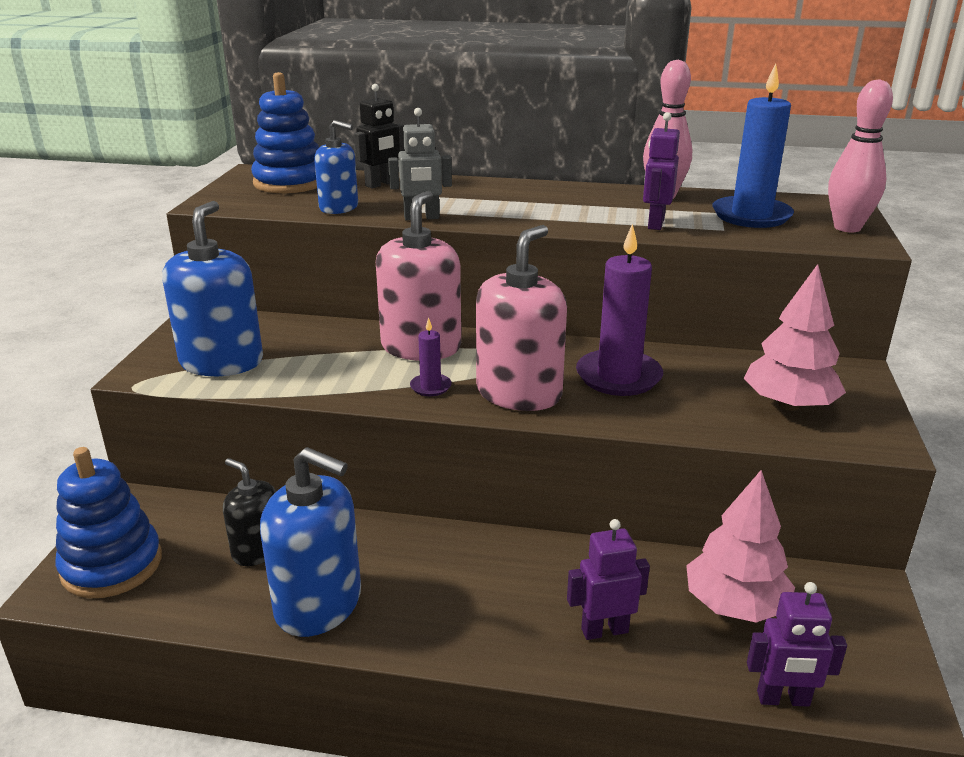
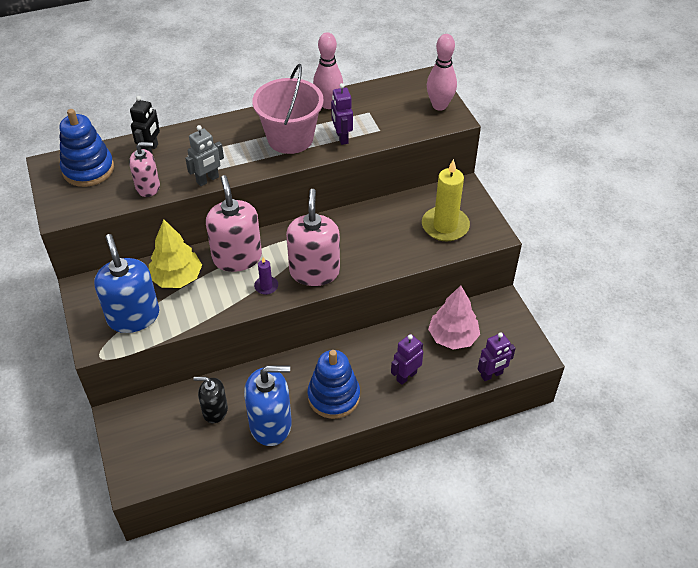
camera: 30 degrees left, 20 degrees up
blue stacking toy [55,447,162,598] -> blue stacking toy moved to [307,350,360,419]
blue soap dispenser [314,120,358,214] -> pink soap dispenser [129,142,160,197]
purple candle [576,224,663,396] -> none
blue candle [712,63,794,228] -> none
pink tree [744,264,846,411] -> yellow candle [422,159,470,242]
none -> yellow tree [149,219,202,288]
none -> pink bucket [252,64,324,154]

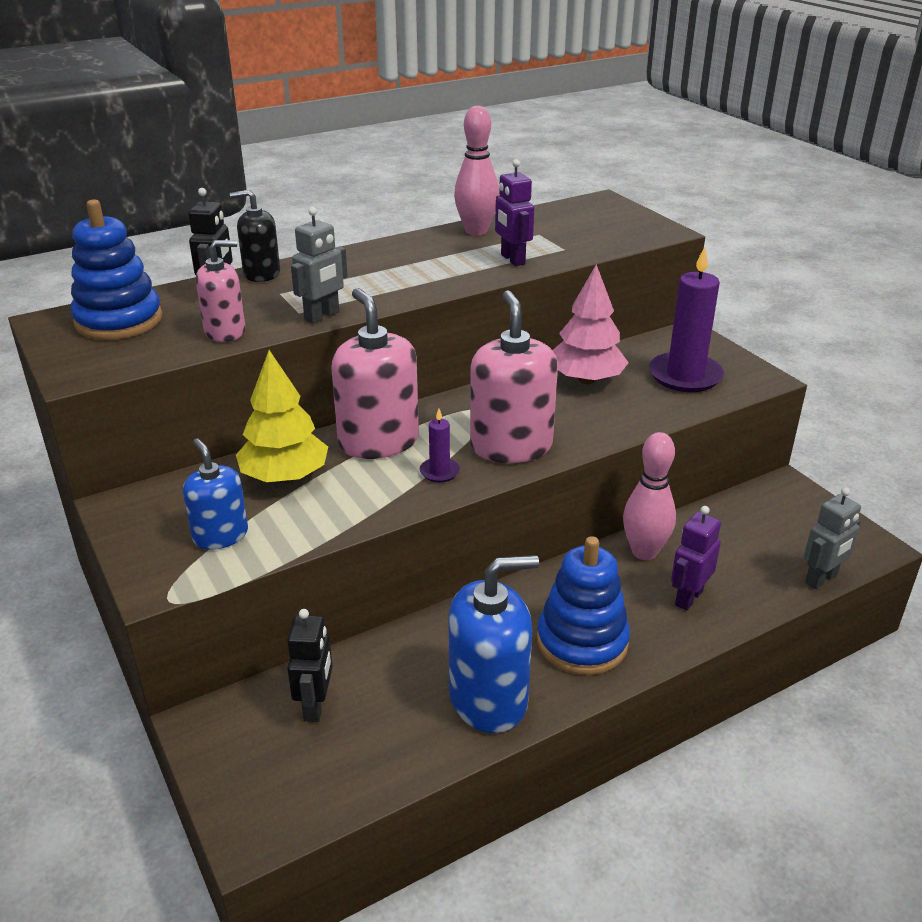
camera: 10 degrees left, 15 degrees down
blue soap dispenser [94,234,159,333] -> blue soap dispenser [183,438,248,550], size x0.59
black soap dispenser [193,377,228,423] -> black soap dispenser moved to [230,190,280,282]
pink bucket [252,64,324,154] -> none
yellow candle [422,159,470,242] -> purple candle [649,247,724,392]
pink bowling pin [427,34,457,111] -> pink bowling pin moved to [623,432,676,560]
pink tree [428,285,480,349] -> pink tree moved to [552,264,629,384]
purple robot [478,332,516,381] -> grey robot [804,487,861,589]
none -> black robot [287,609,333,722]

